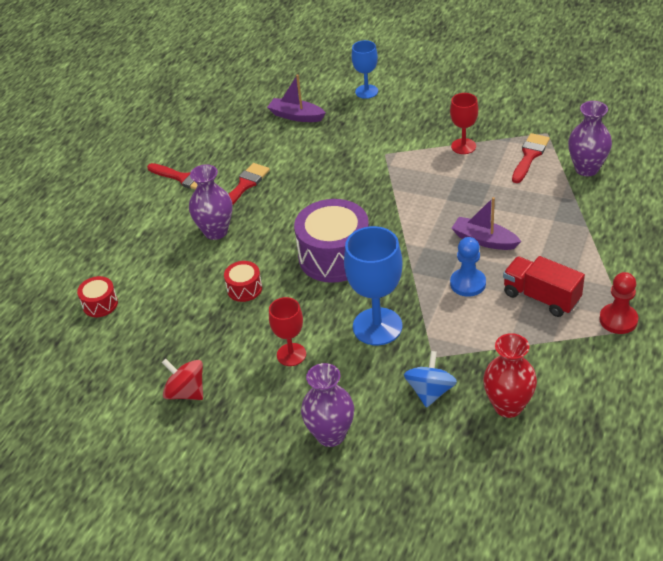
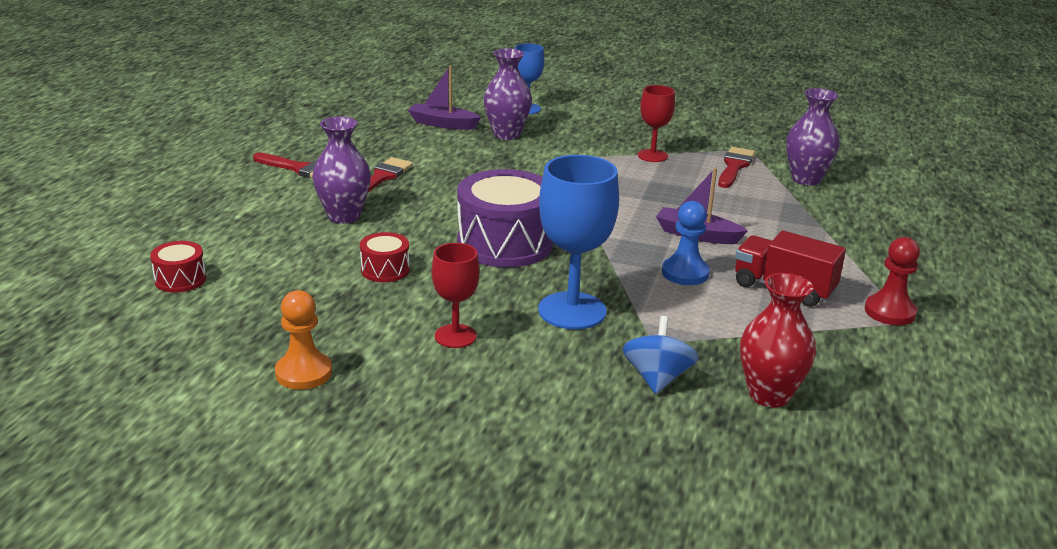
camera: 10 degrees left, 15 degrees down
red spinning top [162,359,203,400] -> orange pawn [275,290,332,390]
purple vase [301,363,354,447] -> purple vase moved to [483,48,532,140]

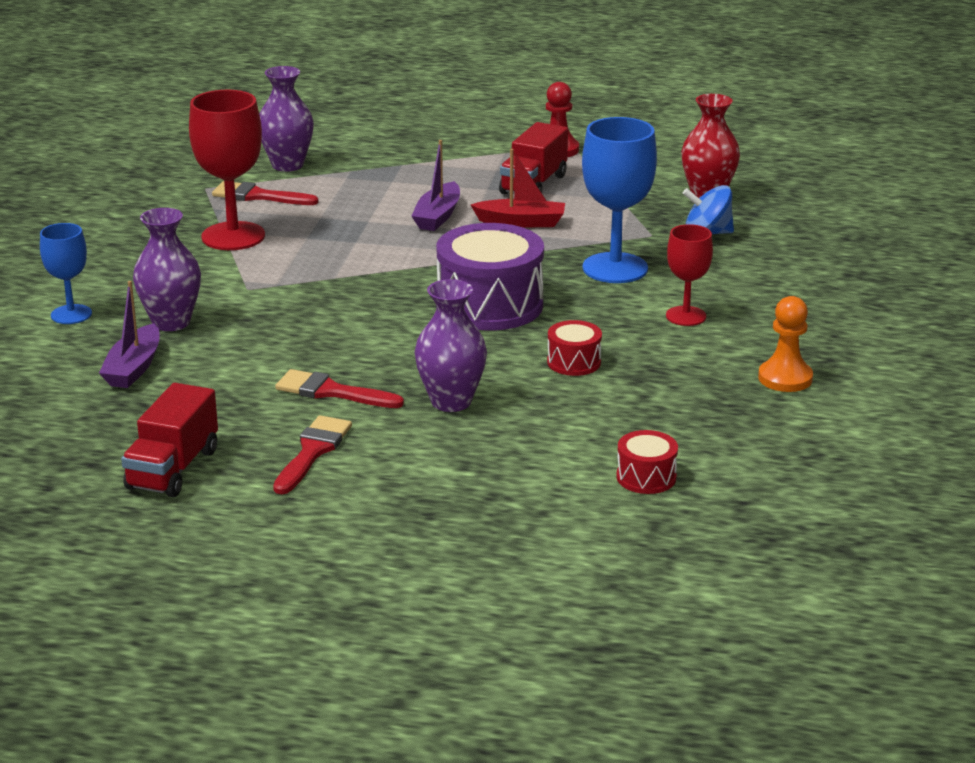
camera: 95 degrees left, 0 degrees up
red goblet [638,85,675,162] -> red goblet [189,90,265,250], size x1.70
blue pawn [662,201,710,285] -> red boat [471,149,565,227]
none -> red truck [121,383,218,497]

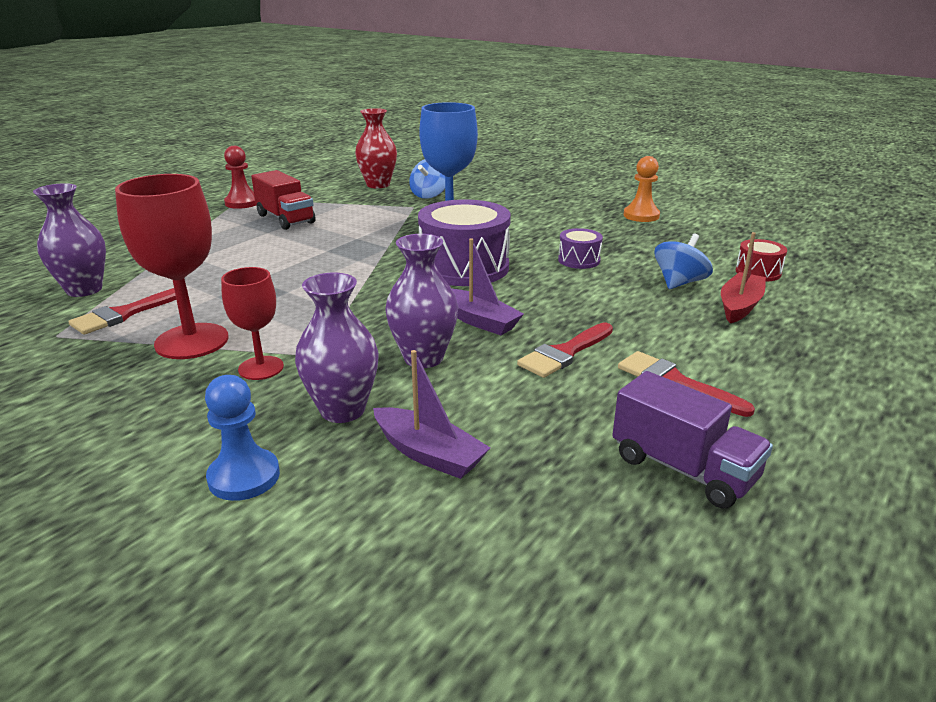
camera: 65 degrees left, 0 degrees up
blue goblet [40,223,92,324] -> blue pawn [205,375,280,501]
red truck [121,383,218,497] -> purple truck [612,371,773,508]
purple boat [412,140,460,231] -> purple boat moved to [452,238,524,335]
purple vase [414,279,487,412] -> purple vase moved to [385,234,458,368]
red boat [471,149,565,227] -> red boat moved to [721,232,766,323]
red drum [547,320,602,376] -> purple drum [558,228,603,269]
red goblet [666,224,713,326] -> red goblet moved to [221,267,284,380]
none -> blue spinning top [654,233,713,289]

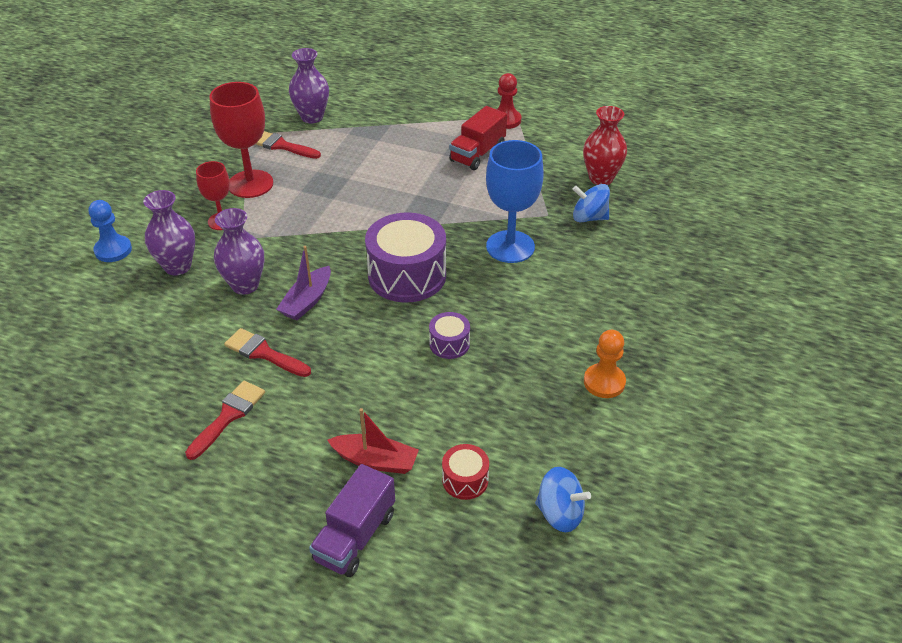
camera: 75 degrees right, 15 degrees up
purple boat [373,350,490,479] -> none
purple truck [612,371,773,508] -> purple truck moved to [309,464,395,577]
blue spinning top [654,233,713,289] -> blue spinning top moved to [535,467,591,532]

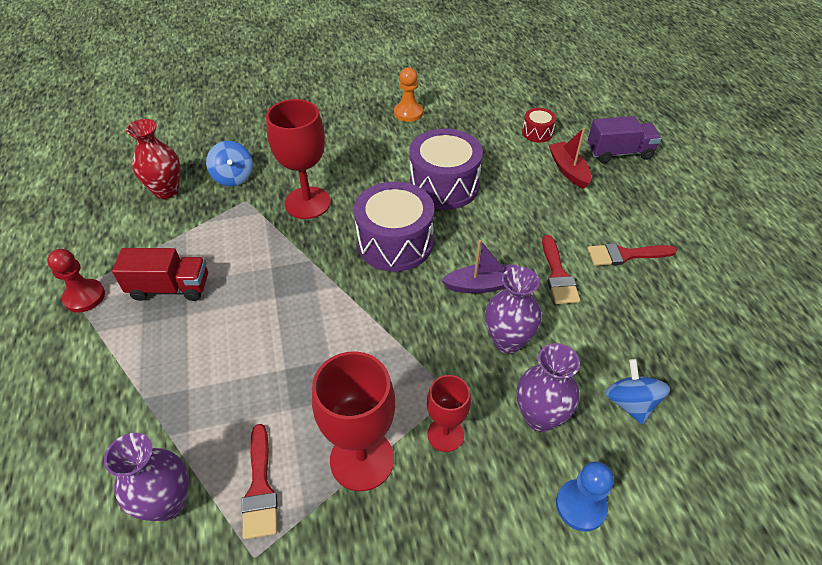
camera: 125 degrees left, 5 degrees up
purple drum [429,312,470,359] -> purple drum [409,129,483,210], size x2.09
blue goblet [486,140,543,263] -> red goblet [266,99,331,219]
blue spinning top [535,467,591,532] -> blue spinning top moved to [605,359,670,424]

